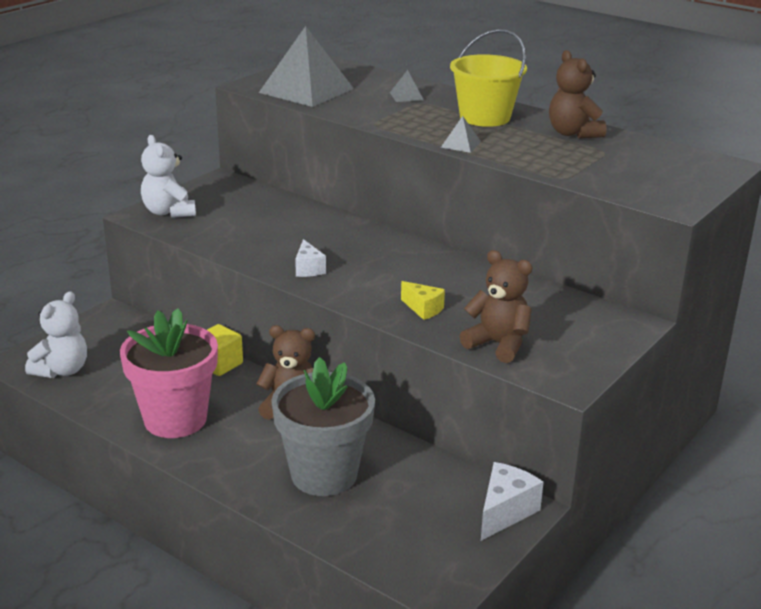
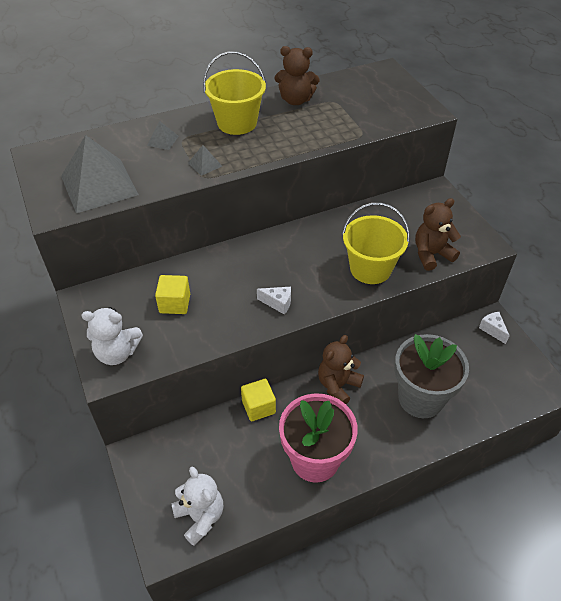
camera: 60 degrees left, 20 degrees up
yellow cheese [401,281,445,320] -> yellow bucket [342,203,410,284]
grey pyramid [441,116,481,153] -> grey pyramid moved to [188,145,222,176]
white cheese [481,462,544,541] -> white cheese [479,312,510,344], size x0.64
none -> yellow cube [155,275,190,314]

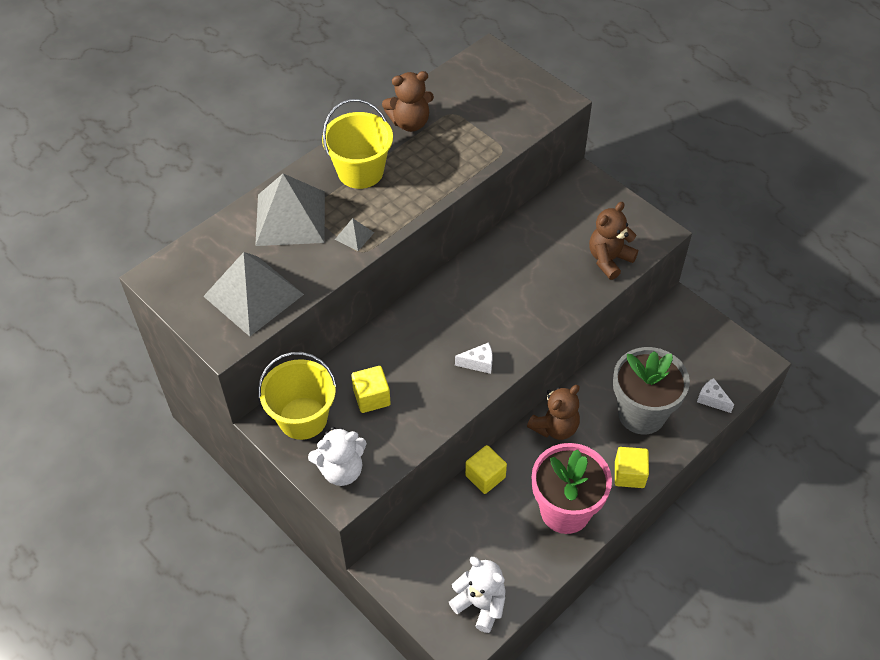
camera: 20 degrees left, 5 degrees up
grey pyramid [147,121,179,150] -> grey pyramid [255,174,325,246], size x2.40
brown teddy bear [318,335,364,404] -> brown teddy bear turned 150 degrees counterclockwise [527,385,580,440]
yellow bucket [342,203,410,284] -> yellow bucket moved to [258,352,337,440]
white cheese [479,312,510,344] -> white cheese moved to [697,378,734,413]
none -> yellow cube [615,447,649,488]

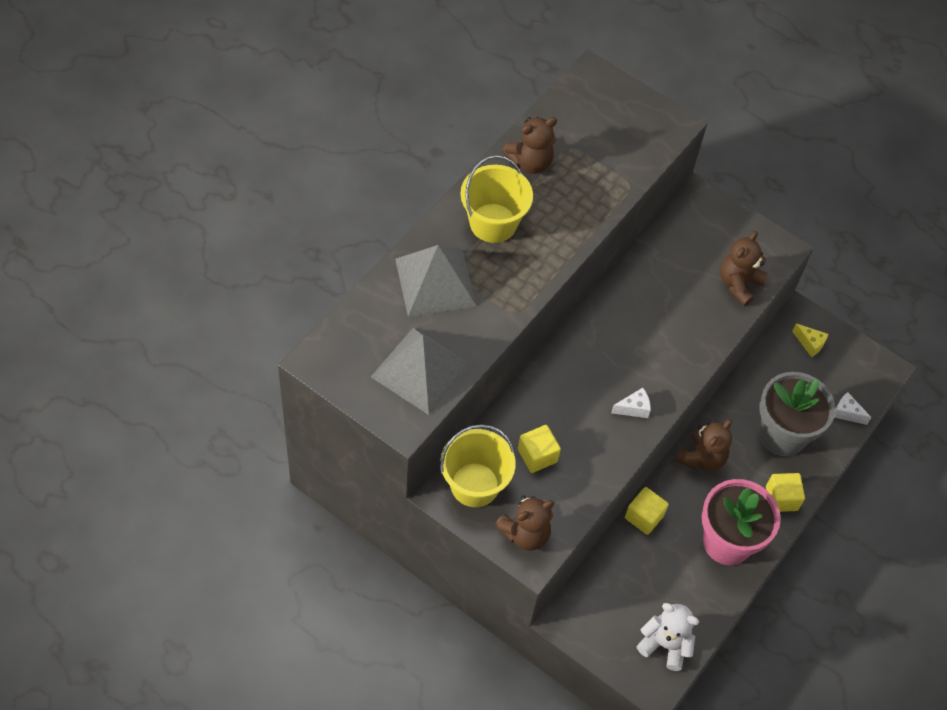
camera: 15 degrees left, 5 degrees up
white teddy bear [308,427,367,486] -> brown teddy bear [495,495,554,550]
grey pyramid [335,218,374,251] -> none
none -> yellow cheese [792,323,829,357]

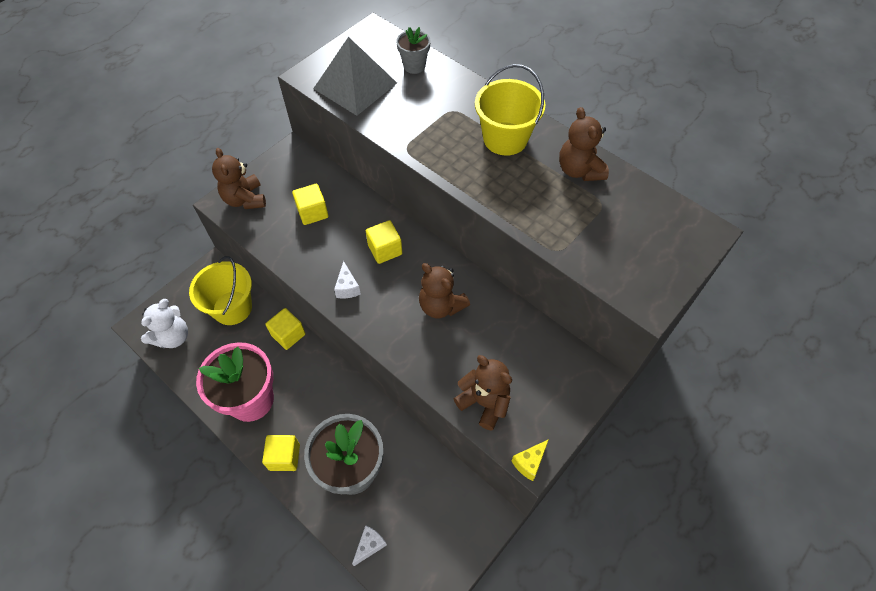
camera: 100 degrees right, 0 degrees up
grey pyramid [395,245,476,317] -> none
yellow bucket [440,424,516,507] -> yellow bucket moved to [189,256,252,325]
brown teddy bear [676,419,732,472] -> brown teddy bear moved to [419,263,470,318]
yellow cheese [792,323,829,357] -> yellow cheese moved to [512,439,549,481]
none -> yellow cube [366,220,402,264]
none -> grey flower pot [396,27,430,74]

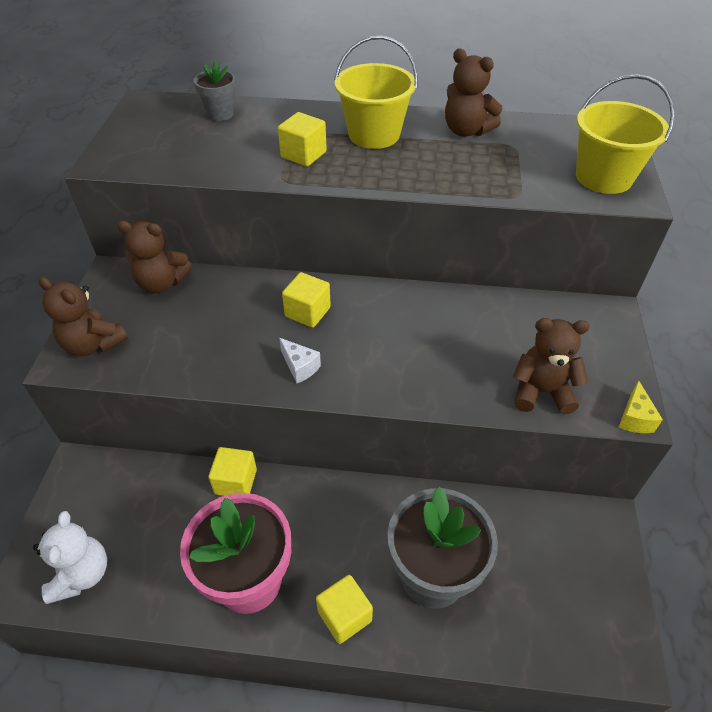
camera: 35 degrees left, 10 degrees down
yellow bucket [189,256,252,325] -> yellow bucket moved to [576,74,675,194]
yellow cube [292,184,328,225] -> yellow cube moved to [278,112,327,167]
grey pyramid [313,37,397,116] -> none
white cheese [352,525,387,566] -> none
brown teddy bear [419,263,470,318] -> brown teddy bear moved to [117,221,192,293]

